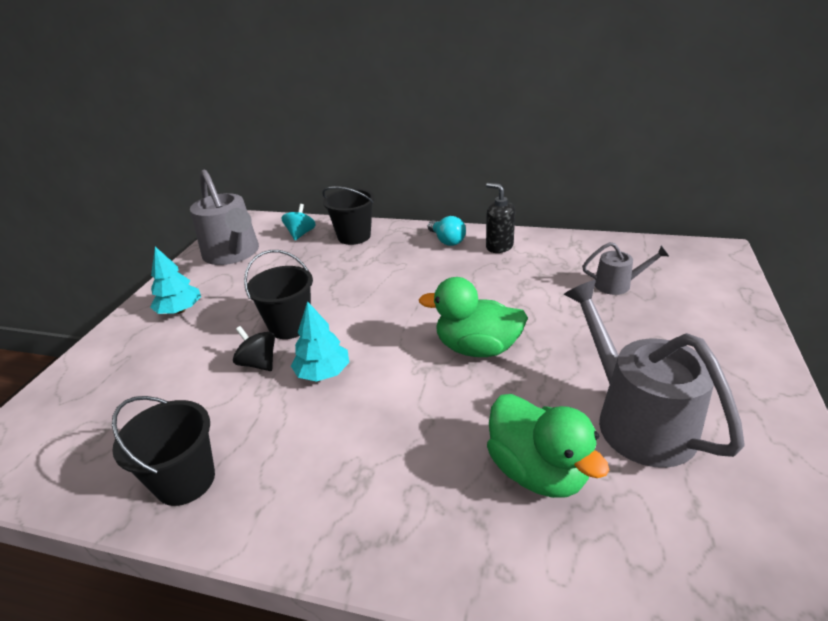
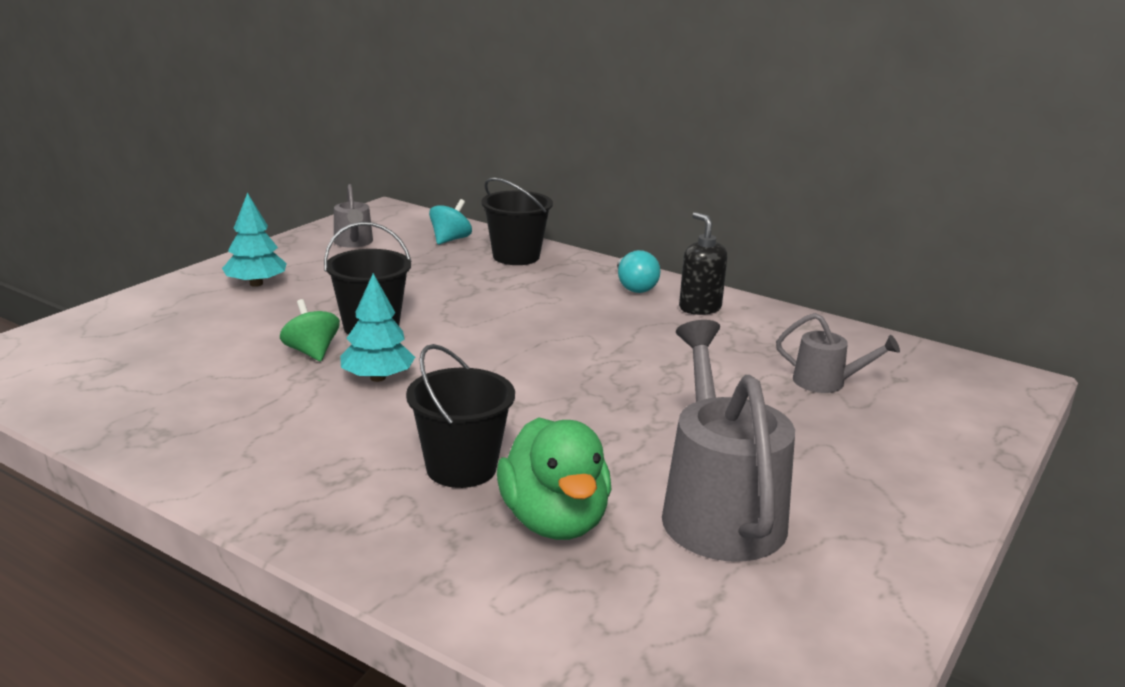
camera: 15 degrees right, 10 degrees down
black bucket [112,396,215,506] -> black bucket moved to [406,344,515,488]
grey watering can [190,170,259,265] -> grey watering can [334,184,373,248], size x0.51
black spinning top [233,326,275,371] -> green spinning top [280,299,340,361]
green duck [419,277,528,357] -> none

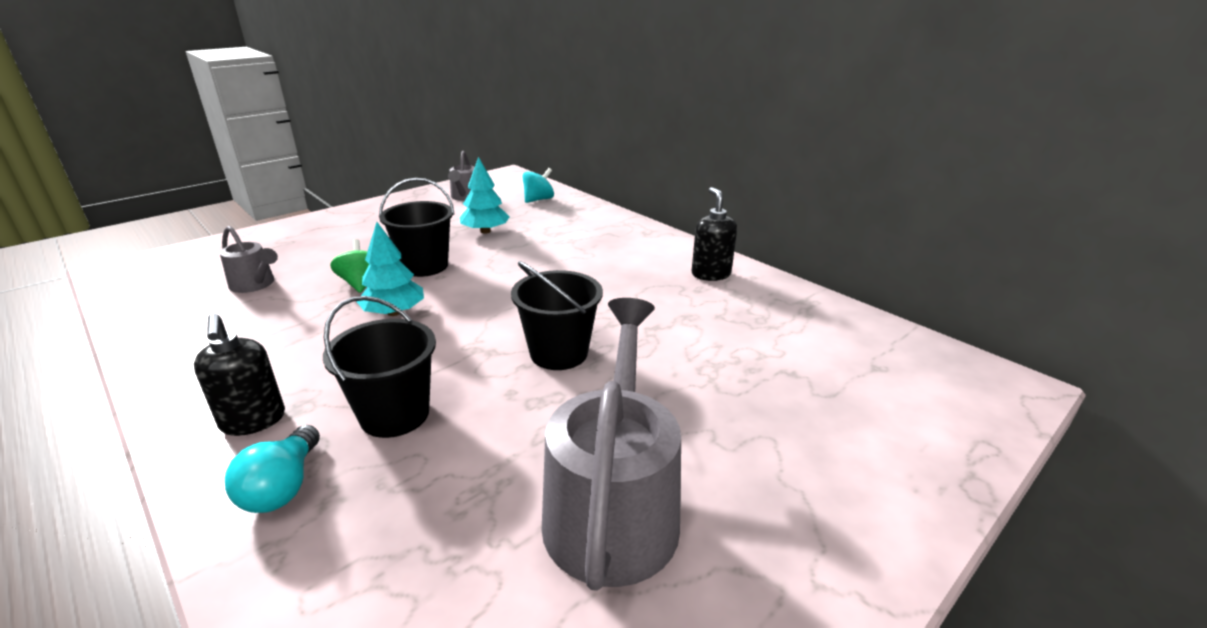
camera: 15 degrees right, 5 degrees up
turquoise tree [222,193,287,287] -> turquoise tree moved to [460,157,510,234]
black bucket [481,178,553,265] -> black bucket moved to [511,261,603,370]
green duck [497,417,612,540] -> none
turquoise light bulb [617,250,660,293] -> turquoise light bulb moved to [225,425,320,513]
grey watering can [776,313,900,393] -> grey watering can moved to [220,226,278,293]
none -> black soap dispenser [194,313,285,436]

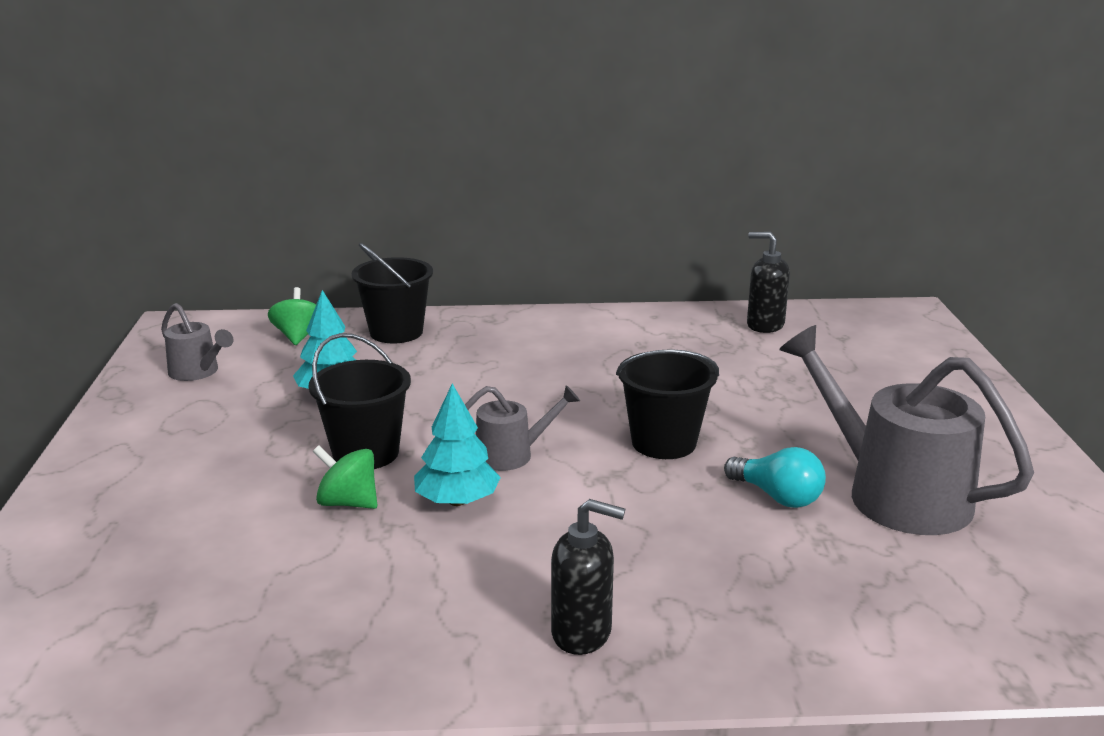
camera: 50 degrees left, 5 degrees down
grey watering can [220,226,278,293] -> grey watering can moved to [465,385,580,471]
turquoise light bulb [225,425,320,513] -> turquoise light bulb moved to [724,447,826,508]
black bucket [323,296,436,438] -> black bucket moved to [351,243,433,343]
turquoise spinning top [522,168,554,203] -> green spinning top [268,287,316,345]
black soap dispenser [692,187,737,281] -> black soap dispenser moved to [747,232,790,333]

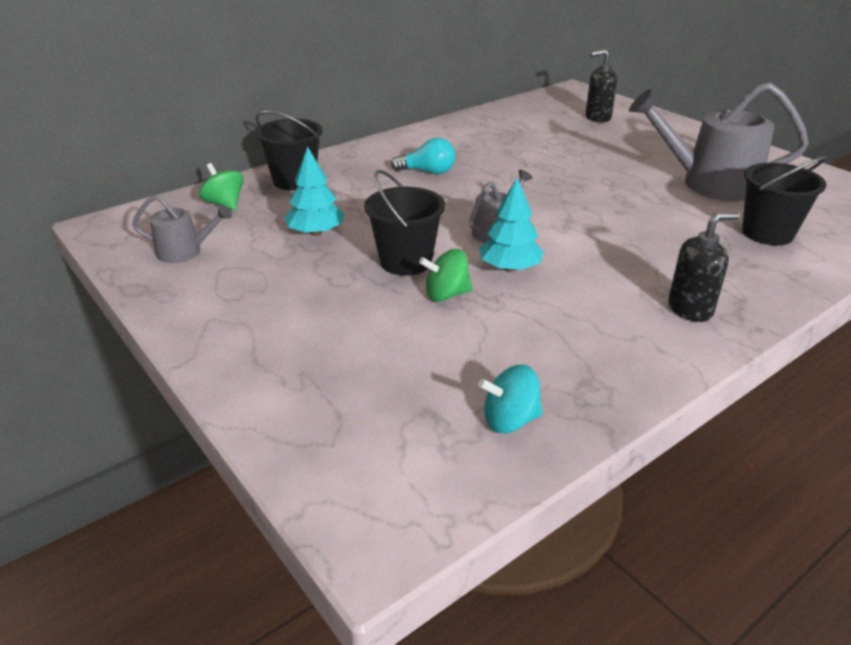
camera: 35 degrees left, 10 degrees up
black bucket [616,349,719,459] -> black bucket moved to [742,156,827,245]
turquoise light bulb [724,447,826,508] -> turquoise light bulb moved to [391,138,456,174]
black soap dispenser [747,232,790,333] -> black soap dispenser moved to [586,49,617,122]
none -> turquoise spinning top [478,365,543,433]

